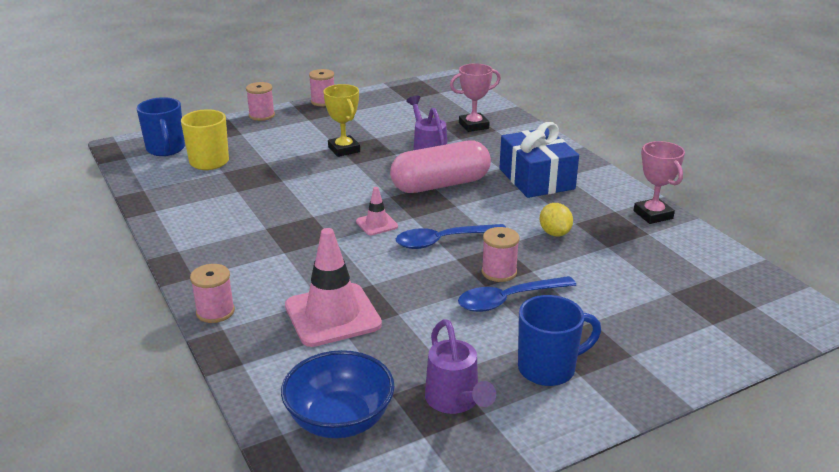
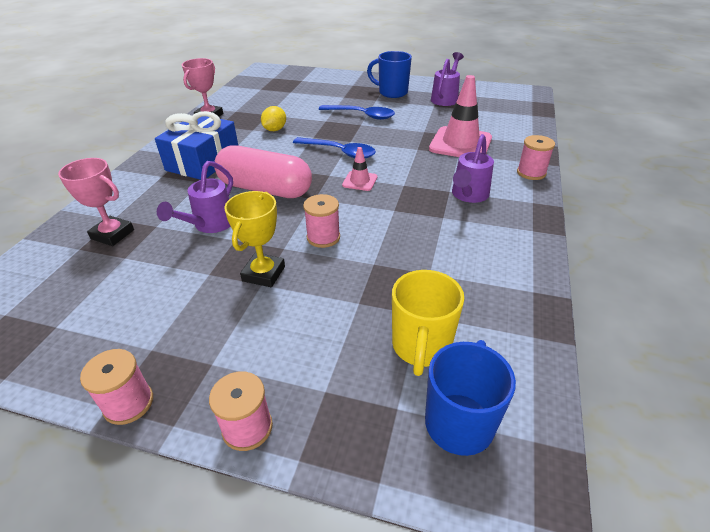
camera: 135 degrees left, 10 degrees up
blue bowl [281,350,395,438] -> none
pink spool [482,227,519,282] -> pink spool moved to [303,194,340,248]
none -> purple watering can [452,134,494,203]

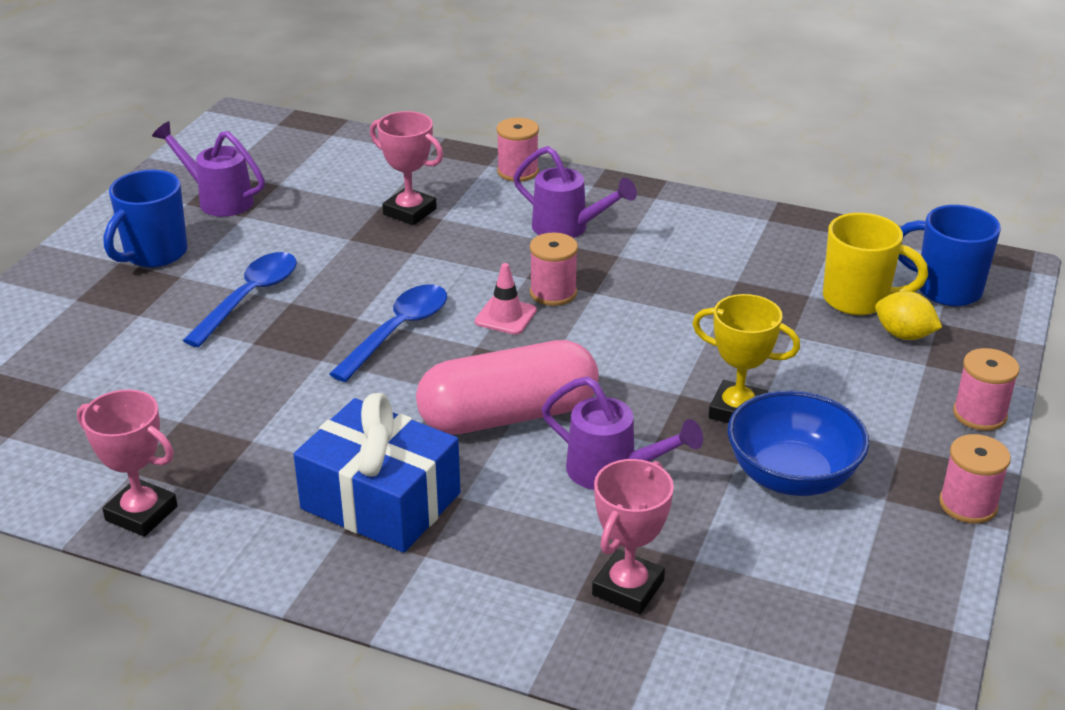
camera: 85 degrees left, 5 degrees down
pink capsule [214,145,312,198] -> pink capsule turned 45 degrees clockwise [416,340,599,435]
yellow lemon [261,106,286,131] -> yellow lemon moved to [875,291,942,340]
pink spool [303,194,340,248] -> pink spool moved to [530,233,578,306]
pink traffic cone [429,75,492,157] -> pink trophy [370,111,443,225]
none -> blue bowl [727,390,869,496]

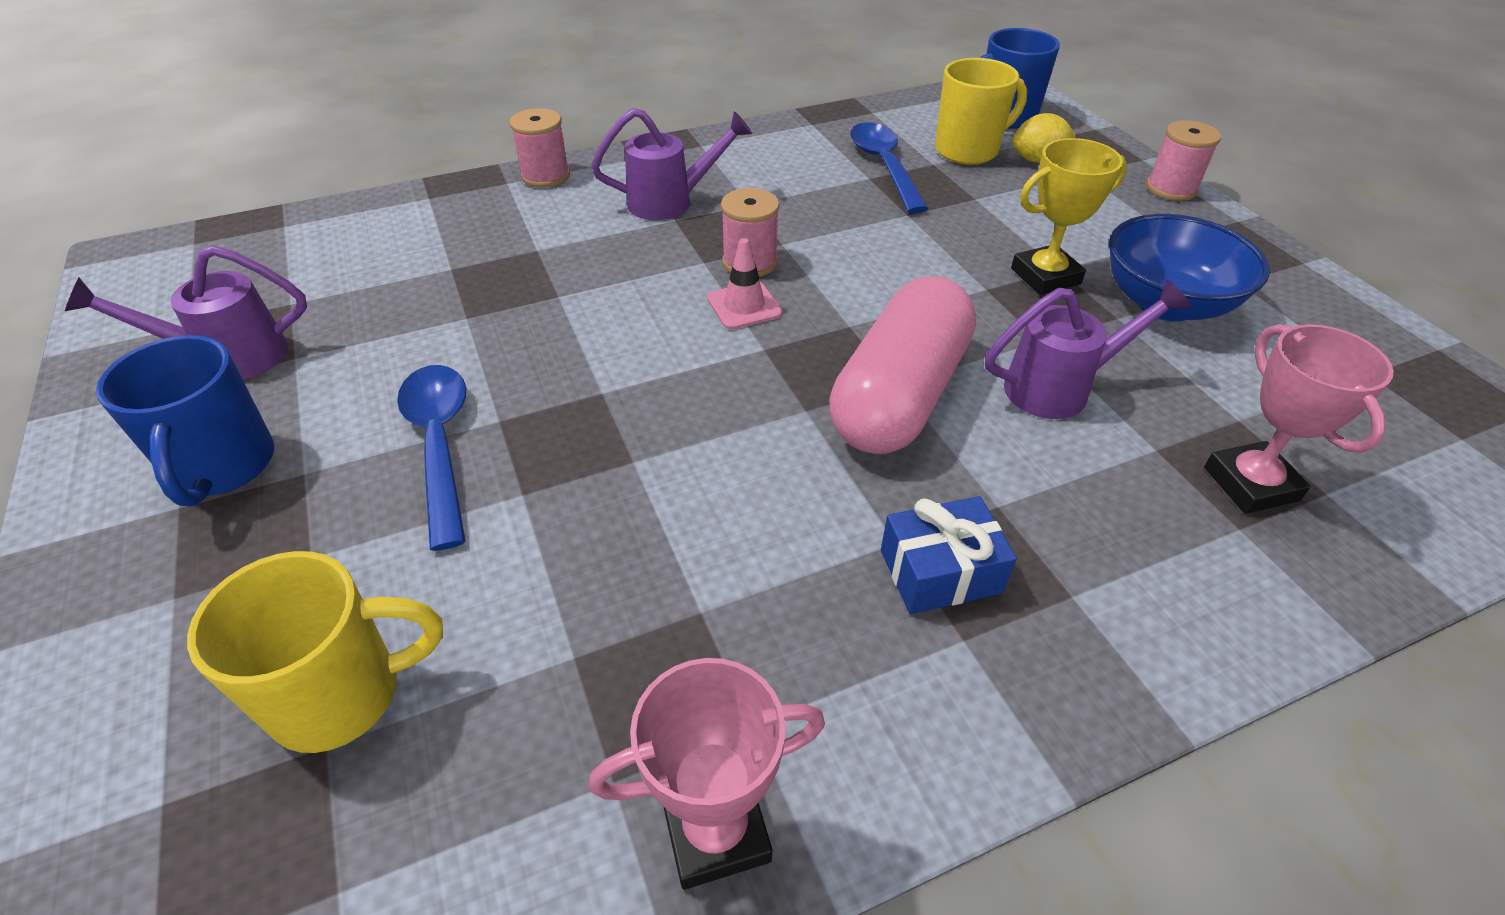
camera: 45 degrees left, 10 degrees up
blue gift [293,393,461,553] -> blue gift [881,496,1017,614], size x0.56
blue spoon [329,284,447,382] -> blue spoon moved to [850,122,929,213]
pink trophy [370,111,443,225] -> none
pink spool [939,434,1011,524] -> none
none -> yellow mug [187,551,443,753]

